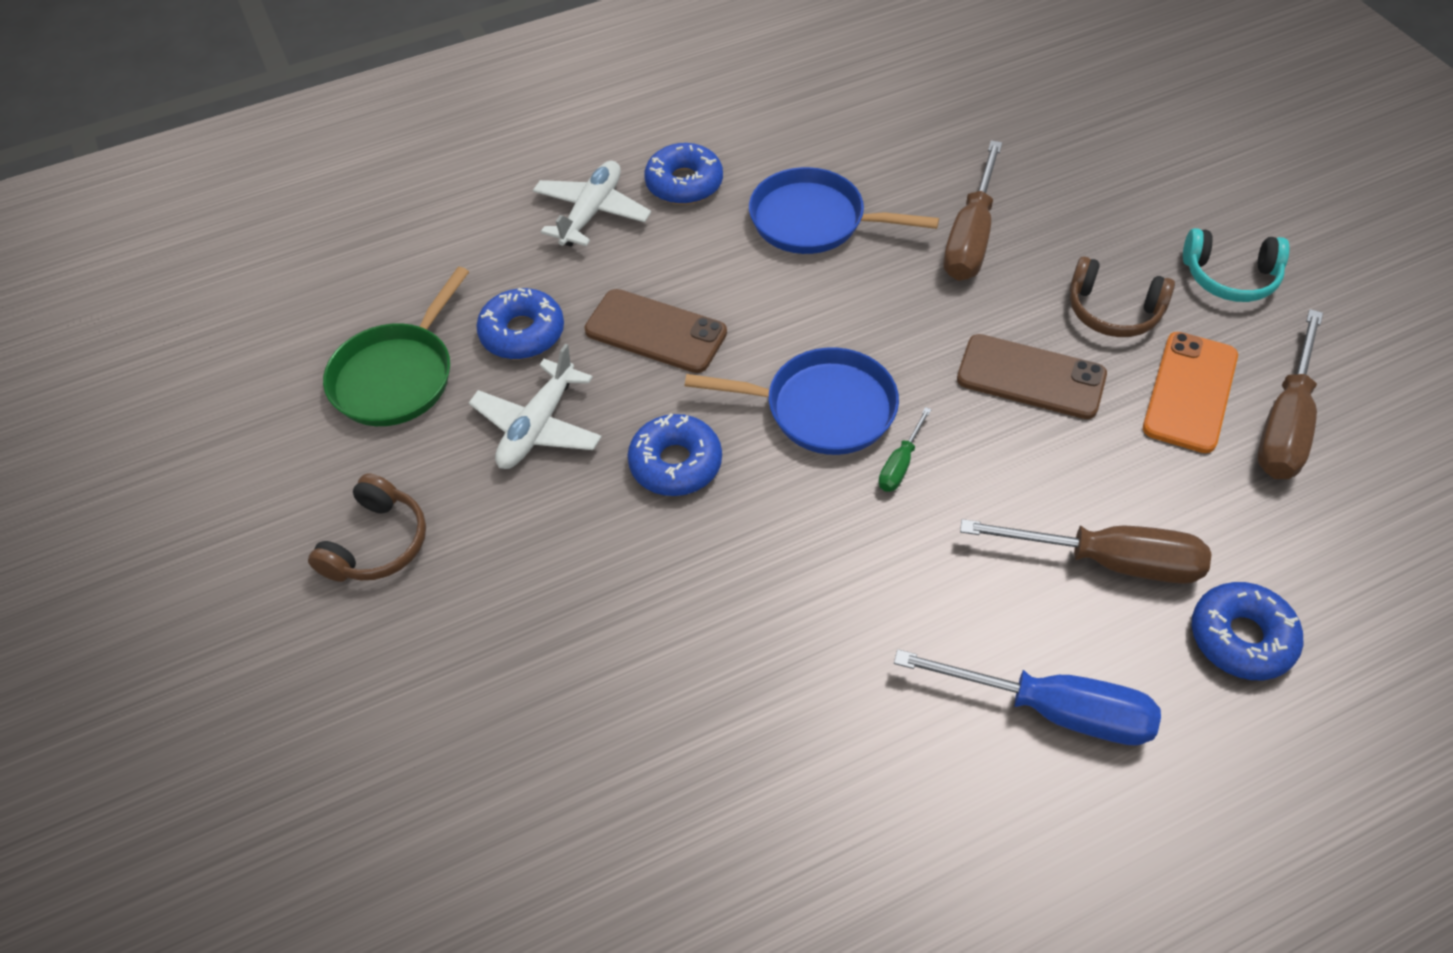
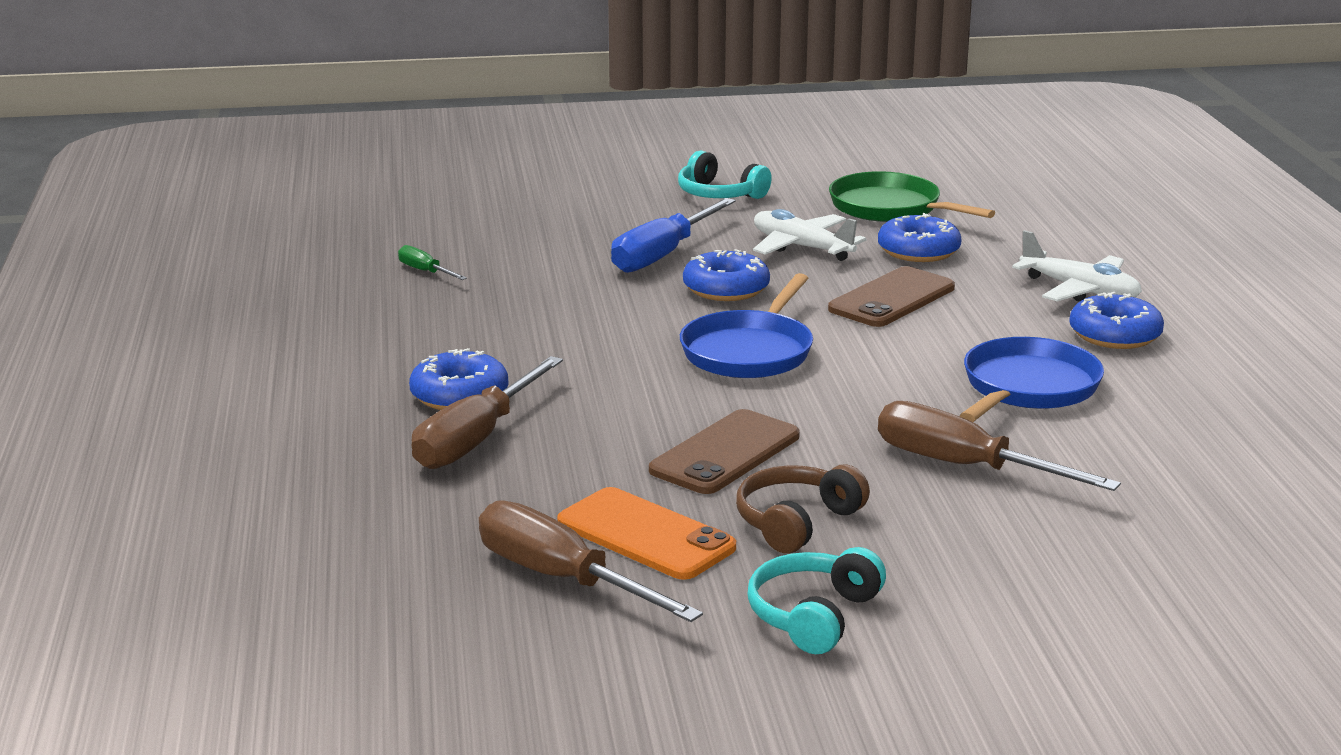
camera: 105 degrees right, 30 degrees down
brown headphones [308,473,426,582] -> turquoise headphones [678,151,772,199]
green screwdriver [878,407,932,492] -> green screwdriver moved to [398,245,467,280]
blue screwdriver [894,649,1161,746] -> blue screwdriver moved to [611,198,736,273]
blue donut [1192,582,1303,680] -> blue donut moved to [409,348,508,410]

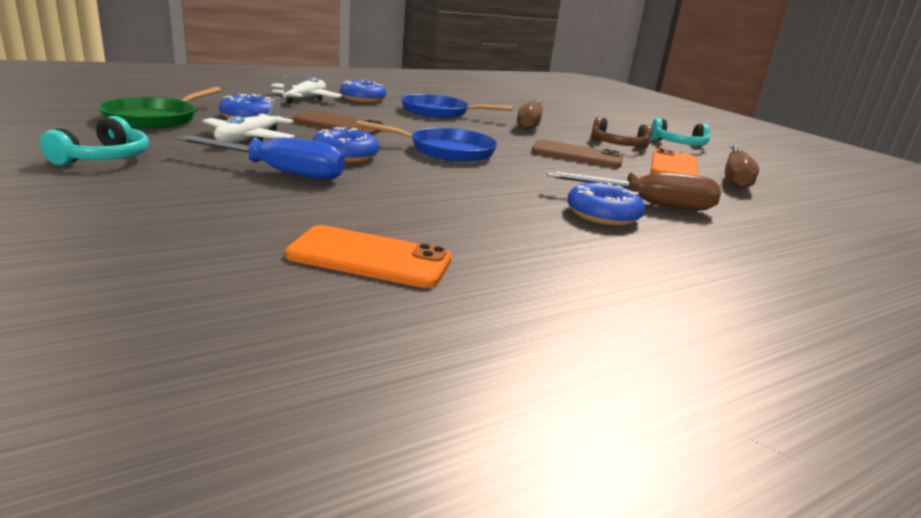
camera: 115 degrees left, 0 degrees up
green screwdriver [398,245,467,280] -> orange phone [285,225,452,288]

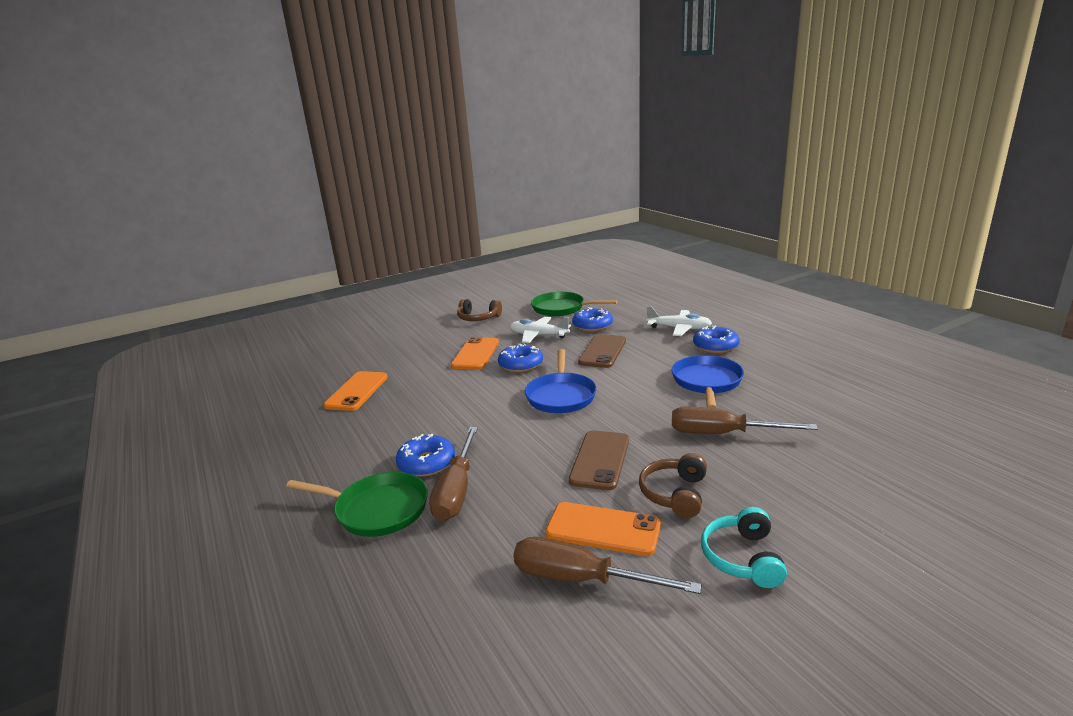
camera: 95 degrees right, 0 degrees up
turquoise headphones [40,116,149,165] -> brown headphones [457,299,502,321]
blue screwdriver [175,135,345,180] -> orange phone [451,337,499,370]
none -> green pan [286,472,428,537]

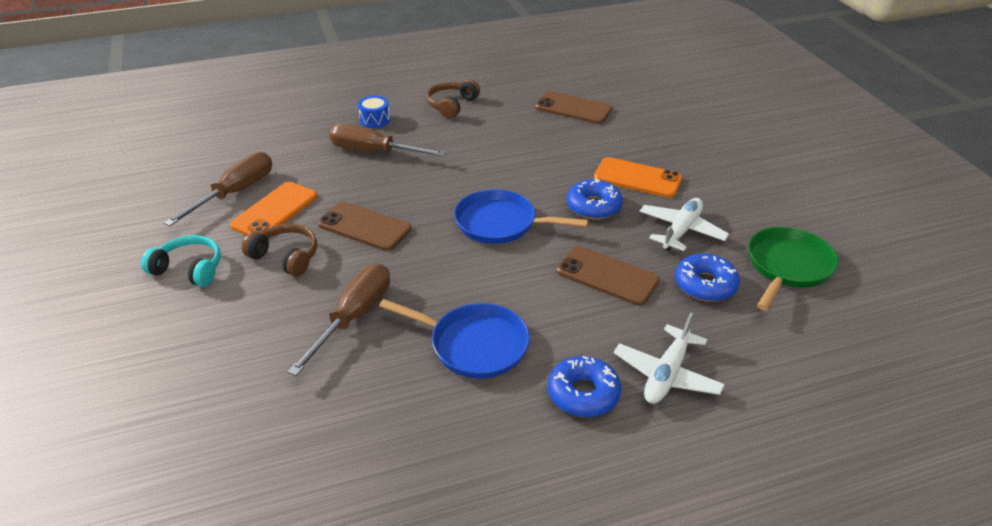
camera: 100 degrees right, 15 degrees up
green pan [286,472,428,537] -> blue drum [358,96,390,128]
orange phone [324,371,388,411] -> brown phone [535,91,613,124]
blue donut [396,434,455,477] -> none
brown headphones [457,299,502,321] -> brown headphones moved to [426,79,480,119]

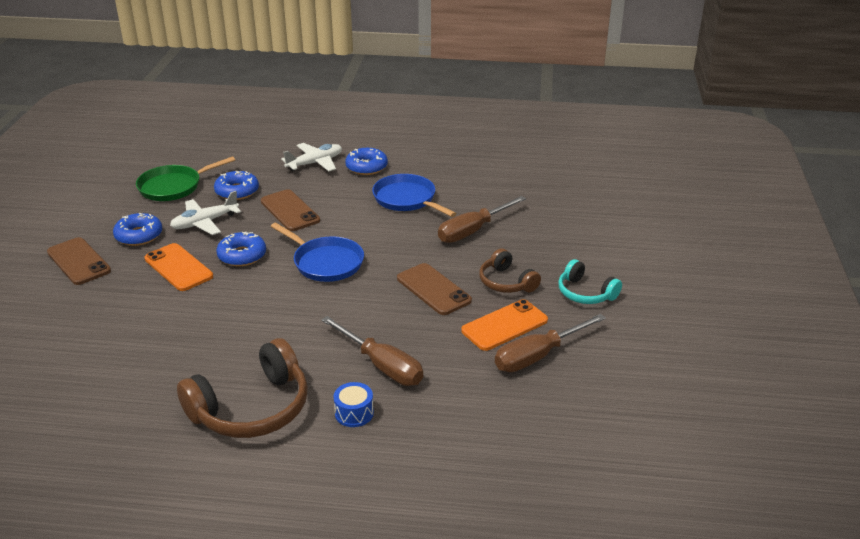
camera: 155 degrees left, 5 degrees down
brown headphones [426,79,480,119] -> brown headphones [177,338,308,438], size x1.75
brown phone [535,91,613,124] -> brown phone moved to [47,237,111,285]
none -> blue donut [113,213,162,246]

